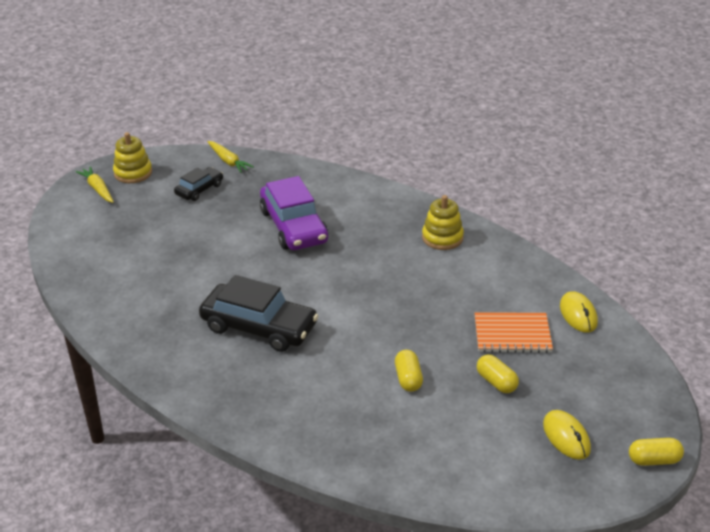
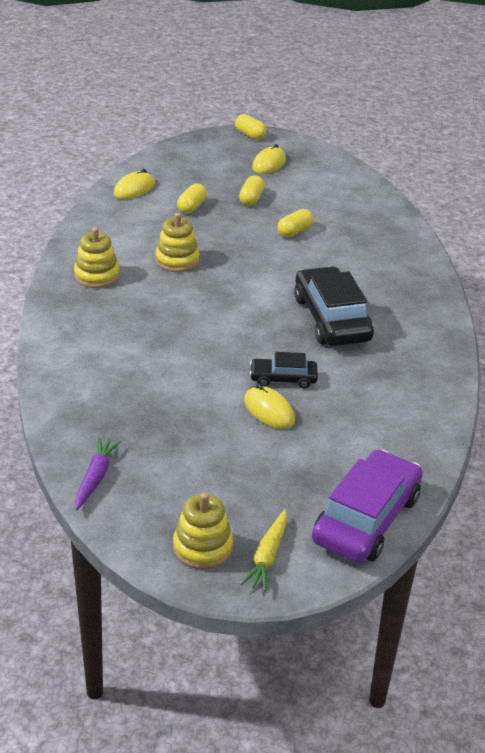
camera: 130 degrees left, 0 degrees up
black car [174,167,223,201] -> black car moved to [250,352,318,389]
yellow carrot [207,141,254,173] -> purple carrot [75,437,121,510]
purple car [260,176,328,250] -> purple car moved to [312,449,423,563]
orange notebook [475,312,553,353] -> yellow capsule [177,184,207,214]
none -> yellow stacking toy [155,213,200,272]
none -> yellow mouse [244,384,295,429]

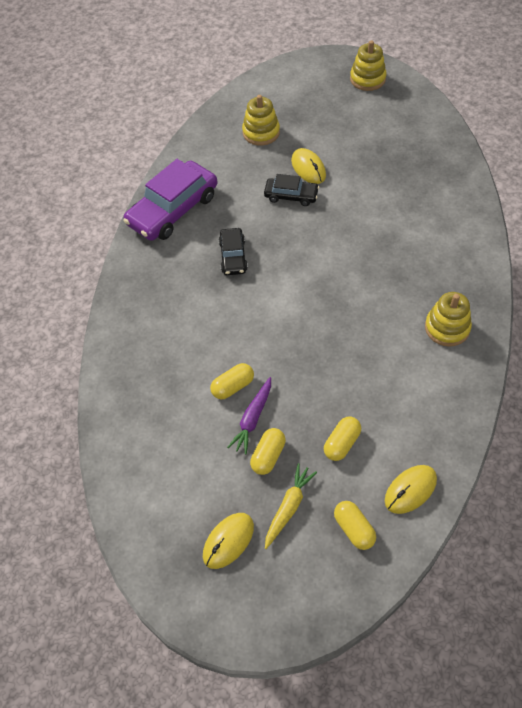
camera: 165 degrees left, 20 degrees up
purple carrot [75,437,121,510] -> purple carrot moved to [227,377,271,455]
yellow stacking toy [155,213,200,272] -> yellow stacking toy moved to [242,95,280,146]
yellow capsule [235,114,266,140] -> yellow capsule moved to [334,501,376,550]
yellow carrot [241,509,287,591] -> yellow carrot moved to [265,463,317,549]
black car [294,266,374,346] -> black car [219,228,248,275], size x0.53
purple car [312,449,423,563] -> purple car moved to [123,159,217,241]

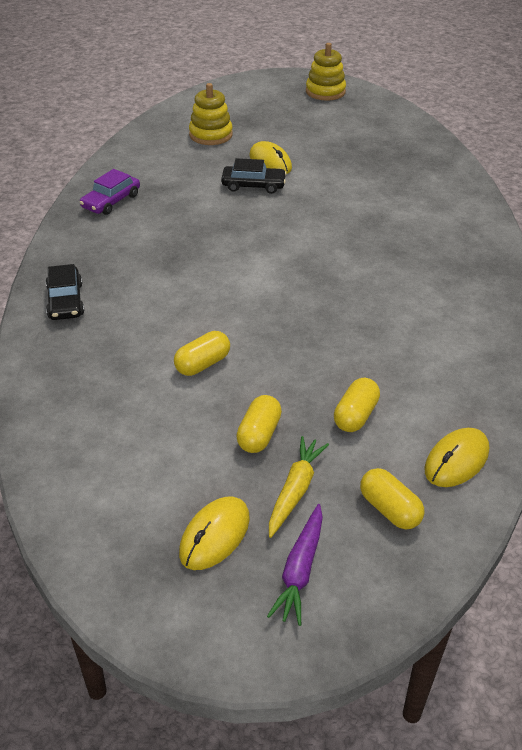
camera: 10 degrees left, 15 degrees down
purple car [123,159,217,241] -> purple car [80,169,140,215], size x0.53
black car [219,228,248,275] -> black car moved to [46,264,84,320]
purple carrot [227,377,271,455] -> purple carrot moved to [267,504,323,626]
yellow stacking toy [425,292,472,347] -> none

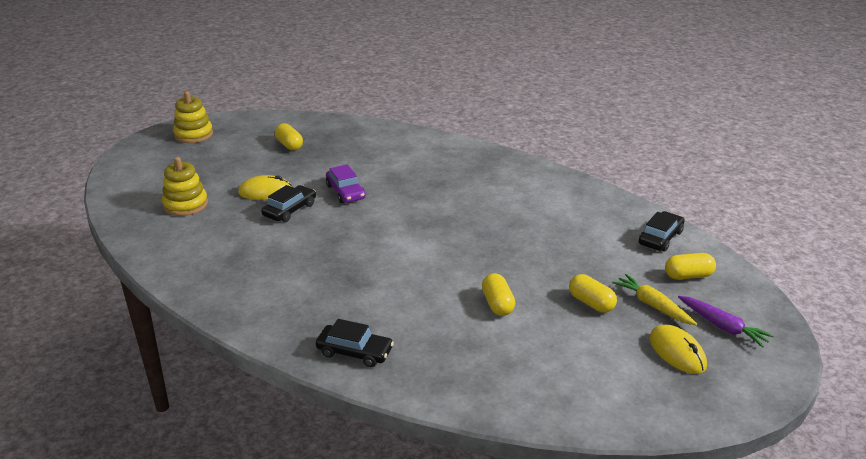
camera: 60 degrees left, 10 degrees down
purple car [80,169,140,215] -> purple car moved to [326,164,366,203]
yellow capsule [334,378,380,432] -> yellow capsule moved to [275,123,303,150]
yellow mouse [425,428,489,487] -> black car [638,211,685,251]

